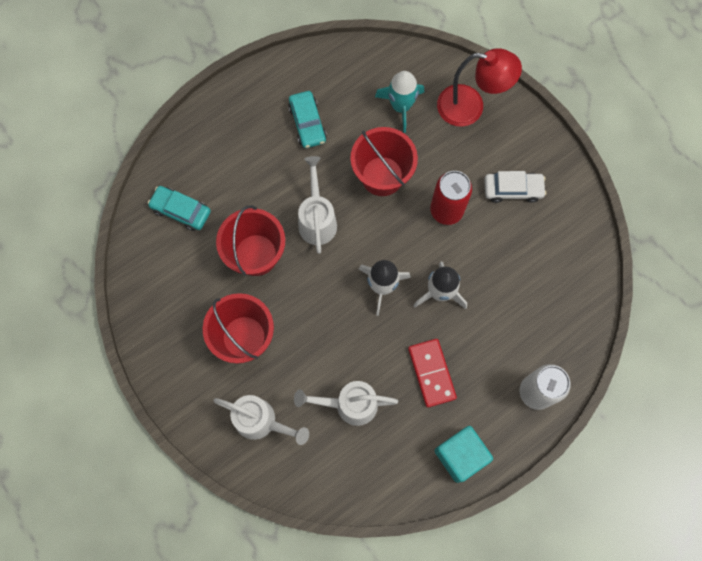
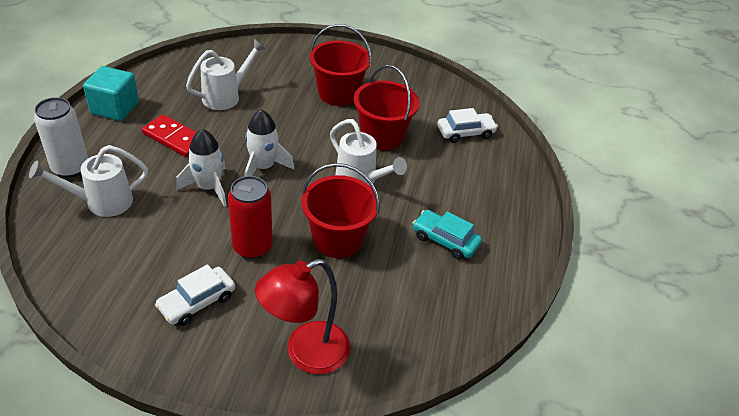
camera: 135 degrees right, 30 degrees down
turquoise car [148,186,211,231] -> white car [437,108,498,143]
white watering can [213,395,309,445] -> white watering can moved to [29,145,148,217]
turquoise rocket [375,71,424,133] -> none

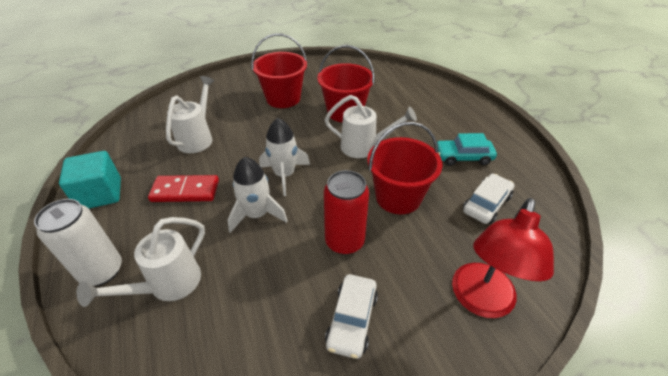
camera: 30 degrees left, 0 degrees up
white car [437,108,498,143] -> white car moved to [463,174,514,224]

